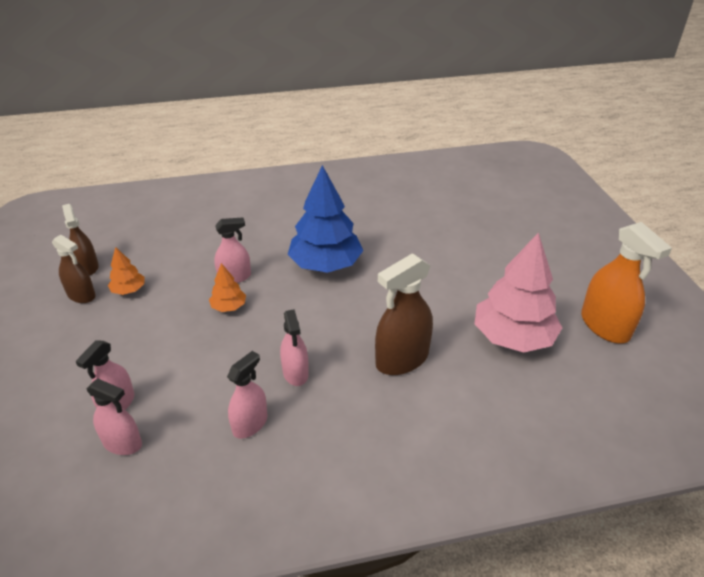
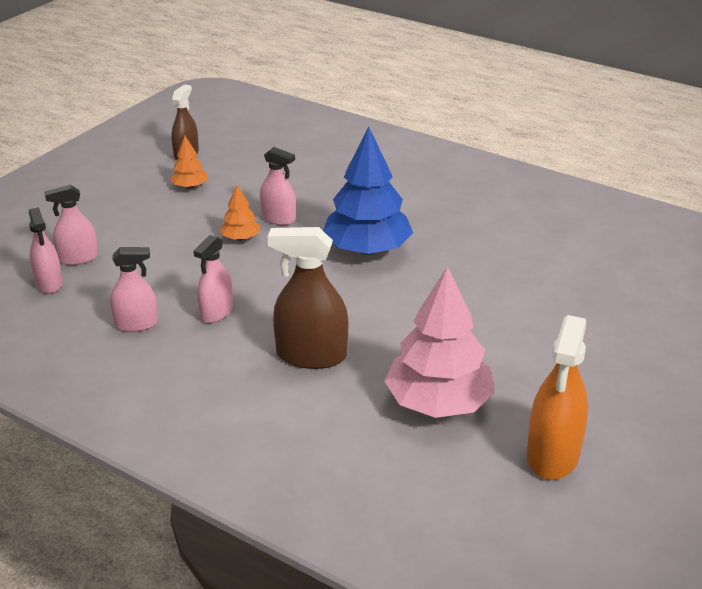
camera: 45 degrees right, 5 degrees down
brown spray bottle [52,235,96,303] -> none

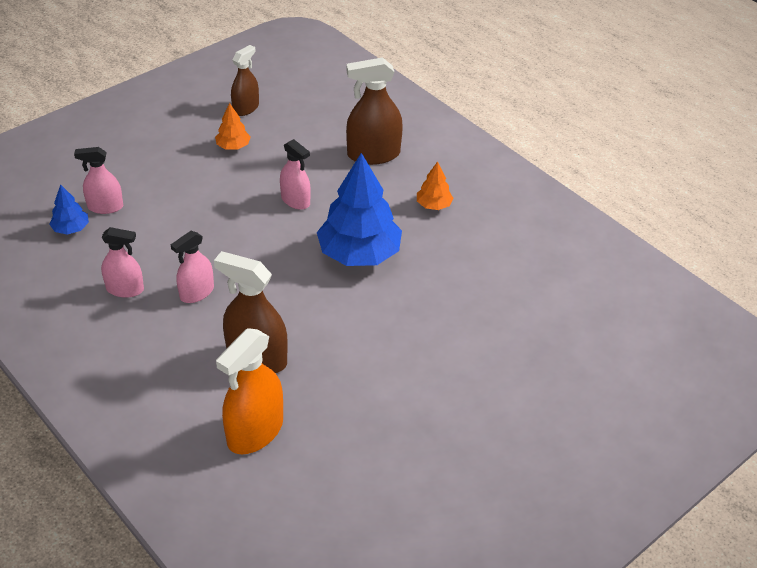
camera: 15 degrees right, 10 degrees up
pink spray bottle [29,207,63,294] -> blue tree [49,184,89,235]
orange tree [220,185,260,241] -> orange tree moved to [417,161,453,210]
pink tree [384,266,495,418] -> none
orange spray bottle [527,315,588,480] -> orange spray bottle moved to [216,328,283,454]
none -> brown spray bottle [346,57,403,165]

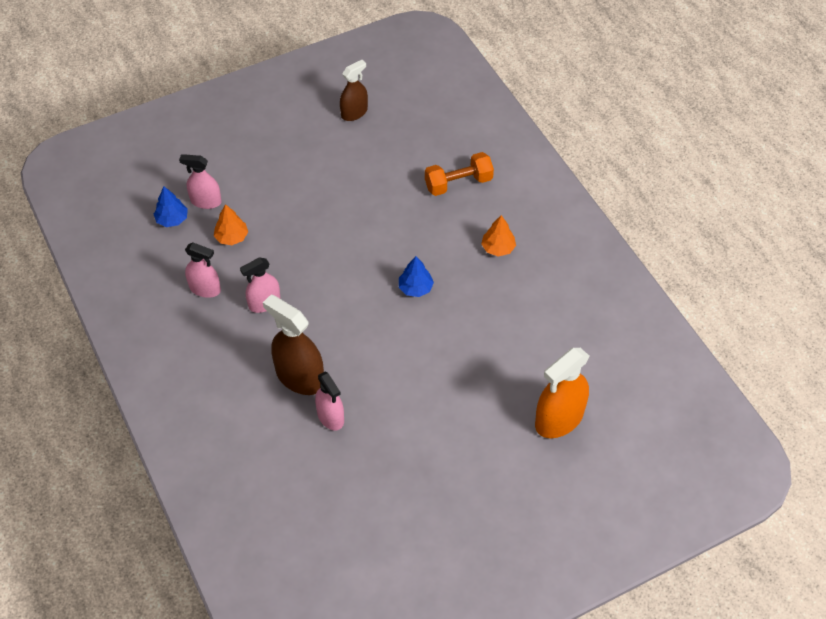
camera: 15 degrees right, 10 degrees up
orange tree [215,103,251,150] -> orange tree moved to [214,204,248,245]
orange spray bottle [216,328,283,454] -> orange spray bottle moved to [535,348,589,438]
pink spray bottle [280,139,311,210] -> pink spray bottle moved to [315,372,344,431]
blue tree [317,153,402,266] -> blue tree [399,256,434,297], size x0.46
brown spray bottle [346,57,403,165] -> orange dumbbell [425,152,494,196]

